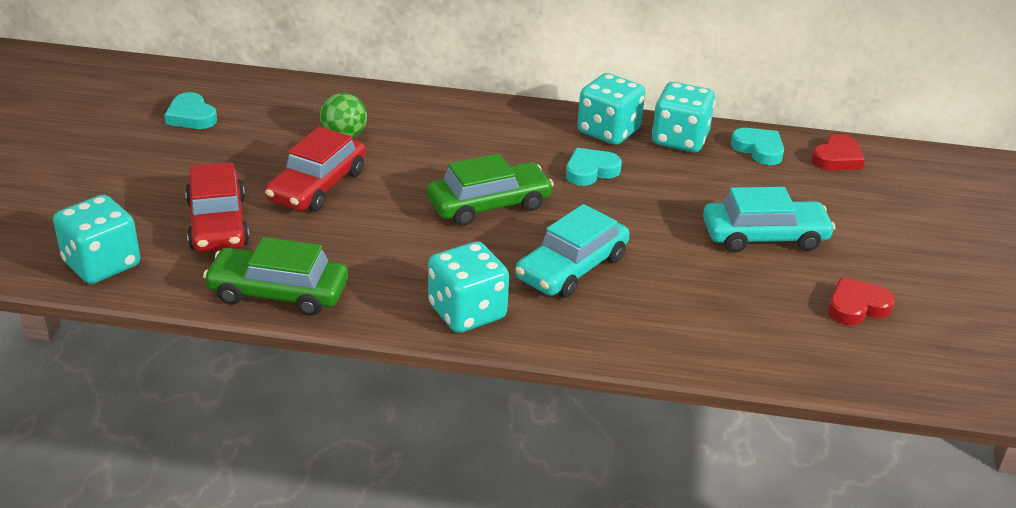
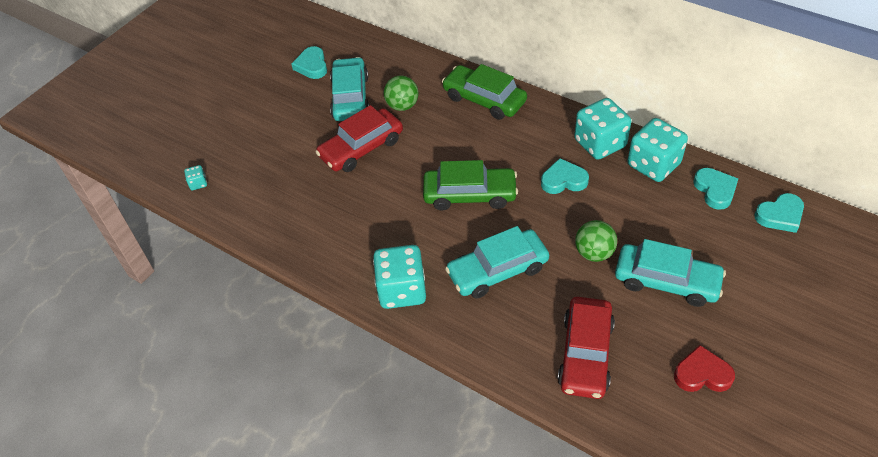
camera: 30 degrees right, 15 degrees up
turquoise dice [53,195,140,284] -> turquoise dice [184,165,207,190], size x0.43
red car [185,162,250,252] -> red car moved to [558,297,615,399]
green car [203,237,348,316] -> green car moved to [442,64,527,120]
red heart [811,134,865,170] -> turquoise heart [754,193,804,233]
none -> turquoise car [330,57,369,121]
none -> green ball [575,220,617,262]

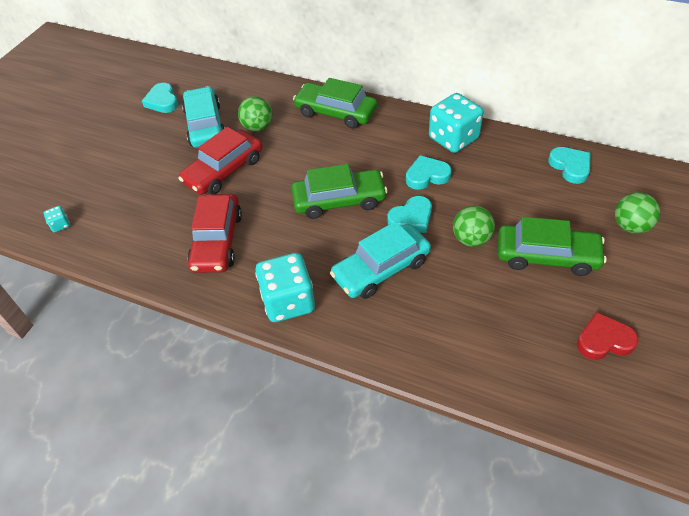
camera: 10 degrees left, 0 degrees up
red car [558,297,615,399] -> red car moved to [187,194,242,273]
turquoise car [615,239,726,307] -> green car [498,217,607,276]
turquoise dice [627,118,688,182] -> none
turquoise heart [754,193,804,233] -> turquoise heart moved to [387,196,432,233]
none -> green ball [615,192,660,234]

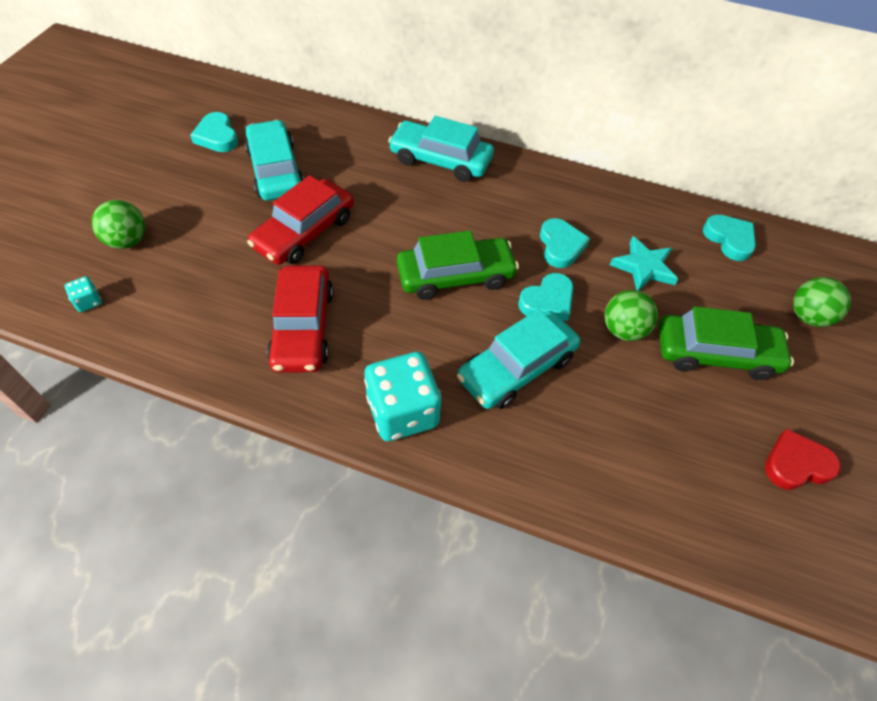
camera: 10 degrees left, 5 degrees up
green ball [238,96,272,132] -> green ball moved to [92,200,145,249]
green car [293,78,377,129] -> turquoise car [388,116,494,182]
turquoise heart [406,155,452,190] -> turquoise heart turned 105 degrees clockwise [540,218,590,268]
turquoise dice [429,93,483,153] -> none
none -> turquoise star [610,236,678,291]

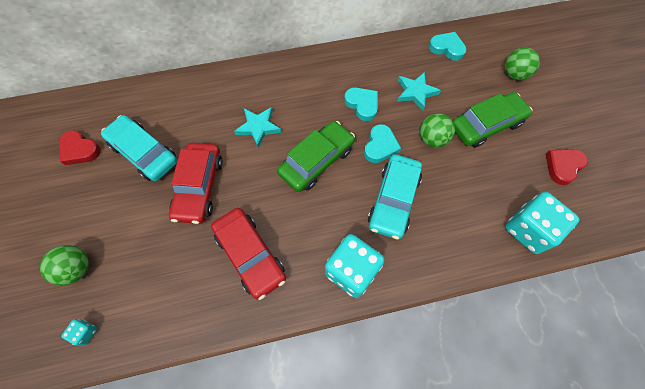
camera: 30 degrees left, 10 degrees up
turquoise heart [190,112,238,152] -> red heart [59,130,101,165]
turquoise car [388,116,494,182] -> none
none -> turquoise star [234,107,281,148]
none -> turquoise dice [505,192,579,254]

